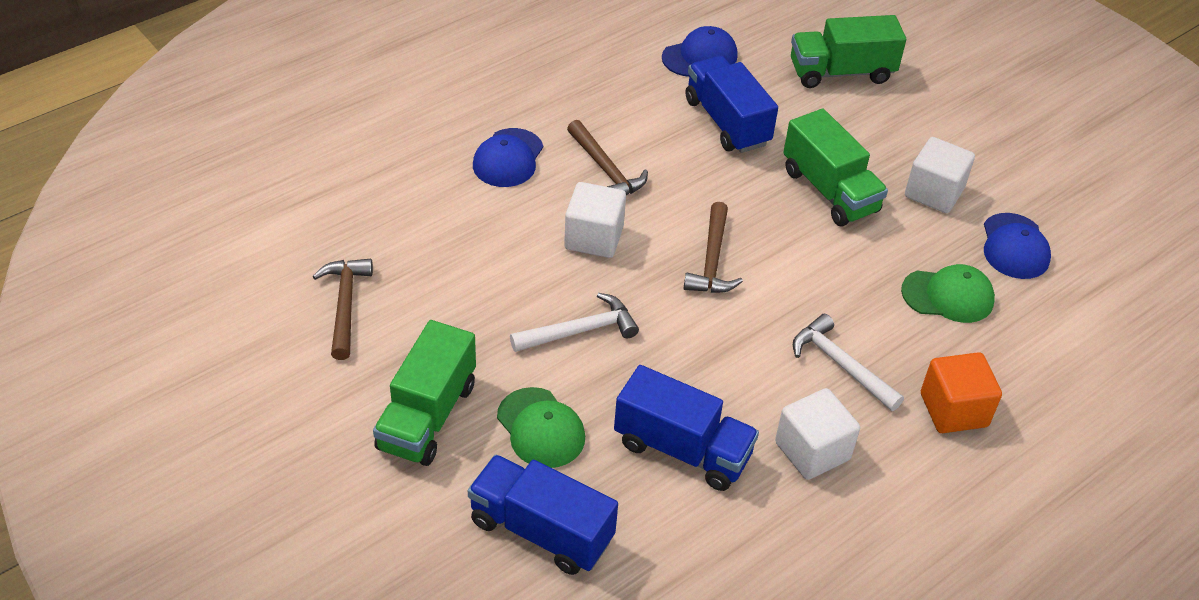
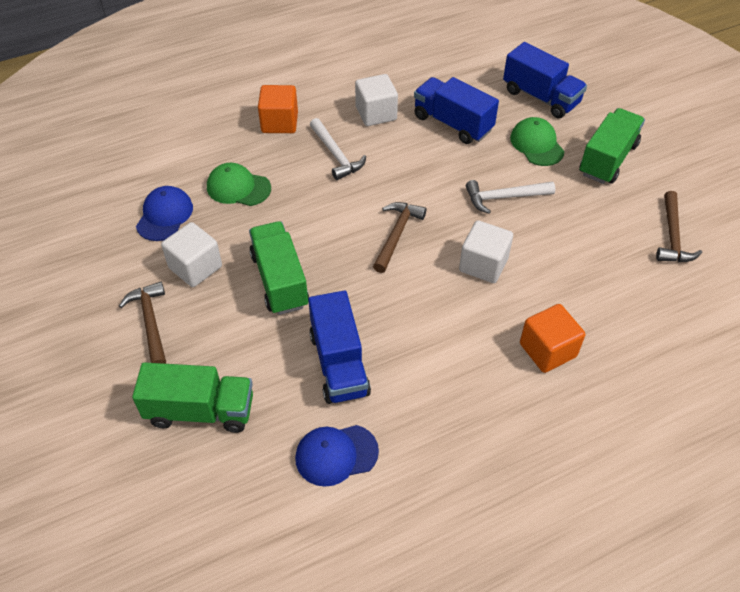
camera: 165 degrees left, 5 degrees up
blue cap [473,128,543,187] -> orange cube [520,304,585,373]
brown hammer [567,120,648,195] -> brown hammer moved to [119,282,166,364]

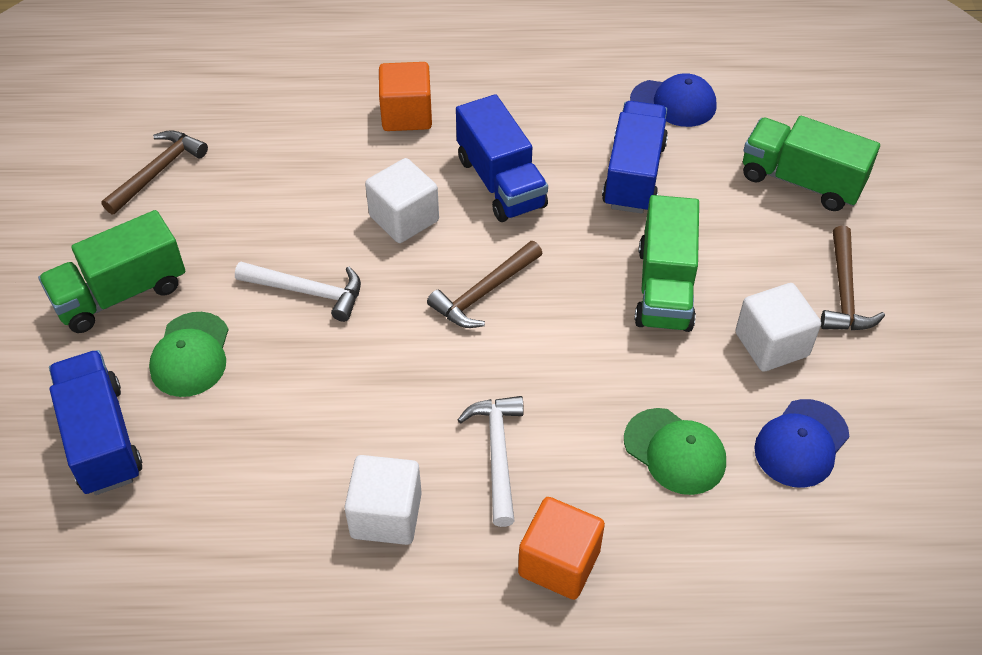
camera: 155 degrees left, 0 degrees up
blue truck [414,77,499,144] -> blue truck moved to [456,94,548,222]

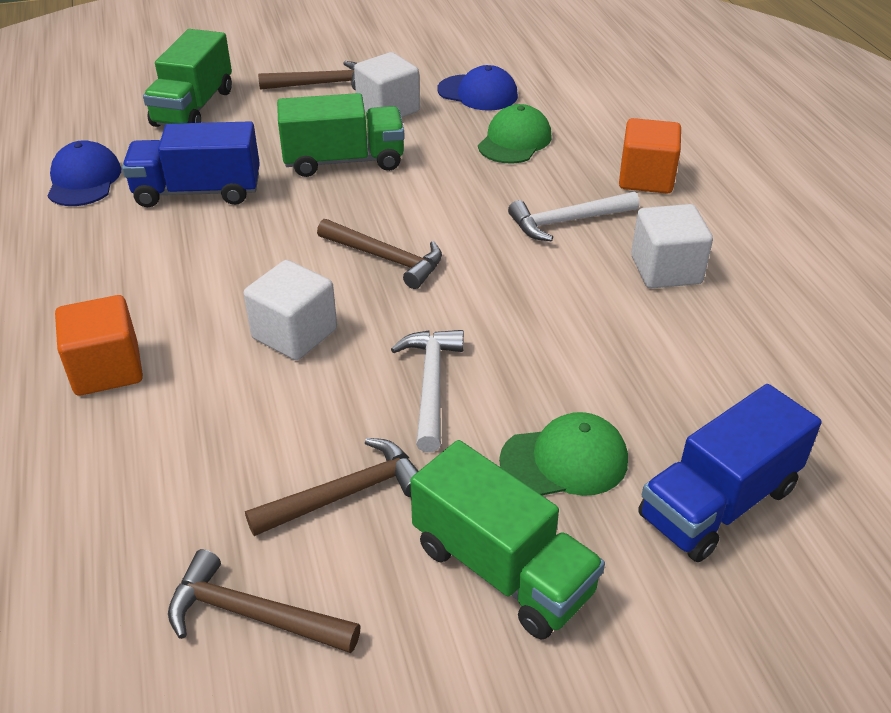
camera: 105 degrees left, 10 degrees down
blue truck [456,94,548,222] -> none
none -> brown hammer [245,438,418,536]

